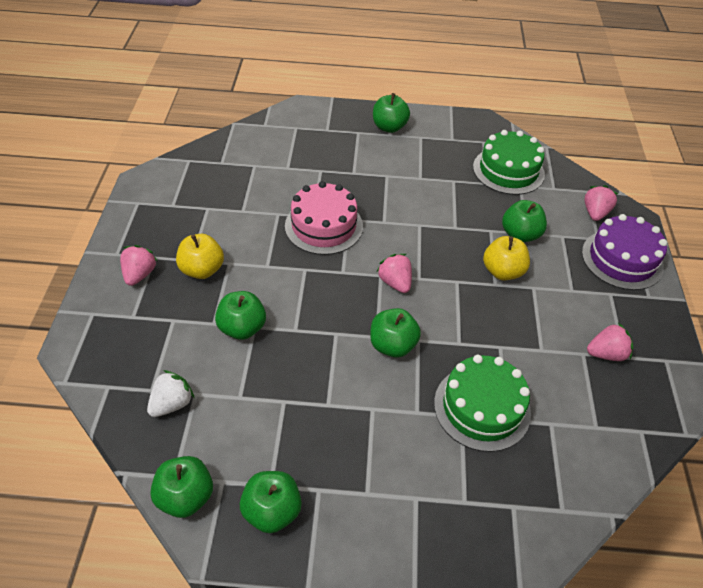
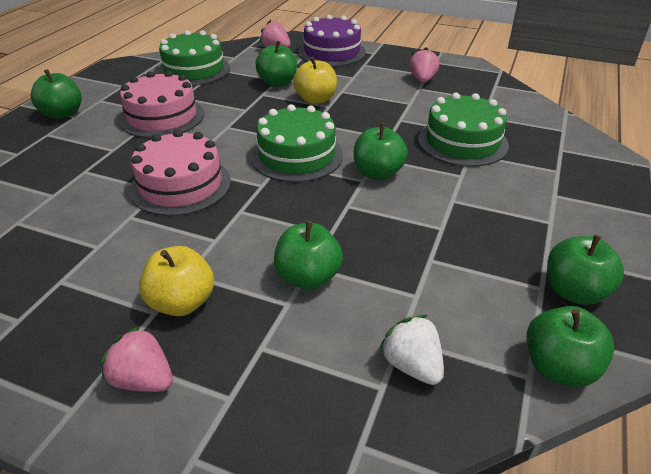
camera: 70 degrees left, 10 degrees down
pink strawberry [377,254,412,293] -> green cake [251,104,343,182]
none -> pink cake [119,71,204,138]

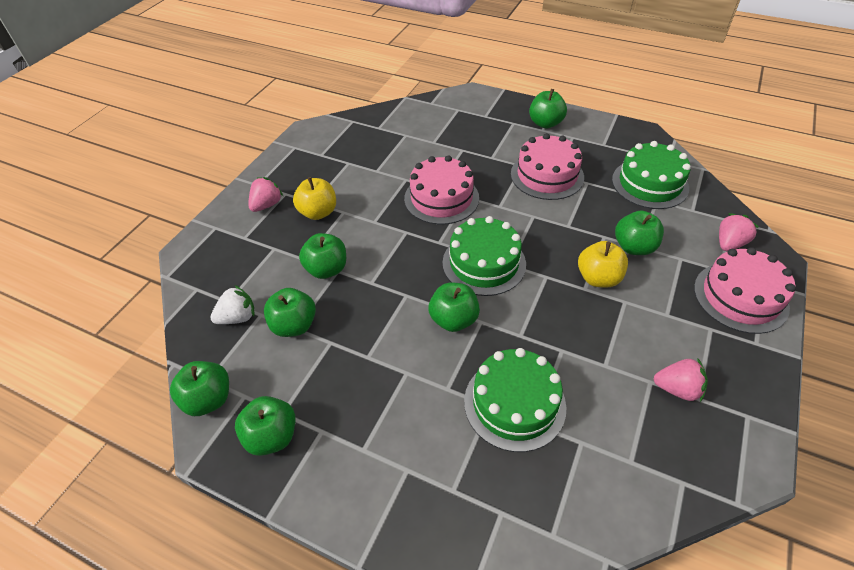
camera: 95 degrees right, 10 degrees up
purple cake [298,15,366,66] -> pink cake [694,247,796,334]
none -> green apple [264,288,316,337]

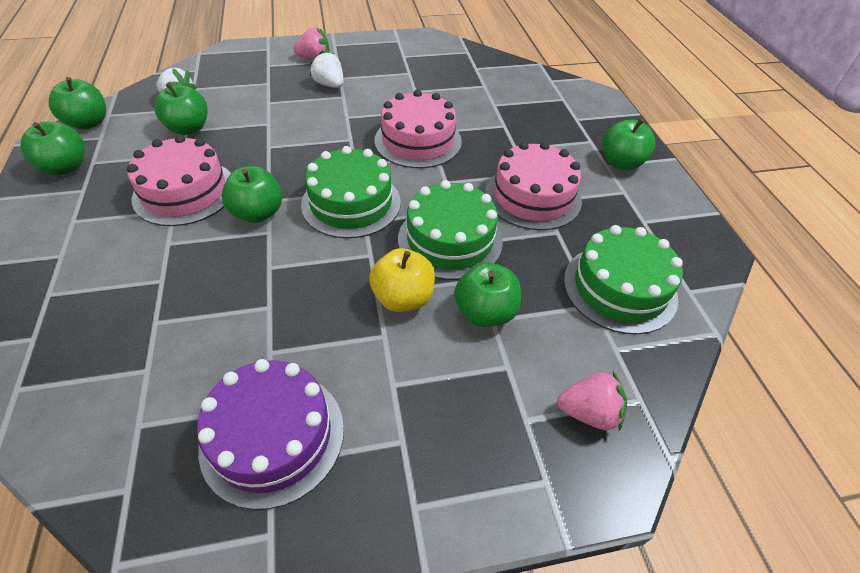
camera: 50 degrees right, 0 degrees up
yellow apple [293,177,336,220] -> white strawberry [310,50,343,88]
green apple [299,233,346,279] -> none
green cake [464,348,567,452] -> green cake moved to [398,180,503,280]
pink strawberry [654,359,708,402] -> purple cake [197,359,344,510]
pink cake [694,247,796,334] -> pink cake moved to [127,135,231,226]

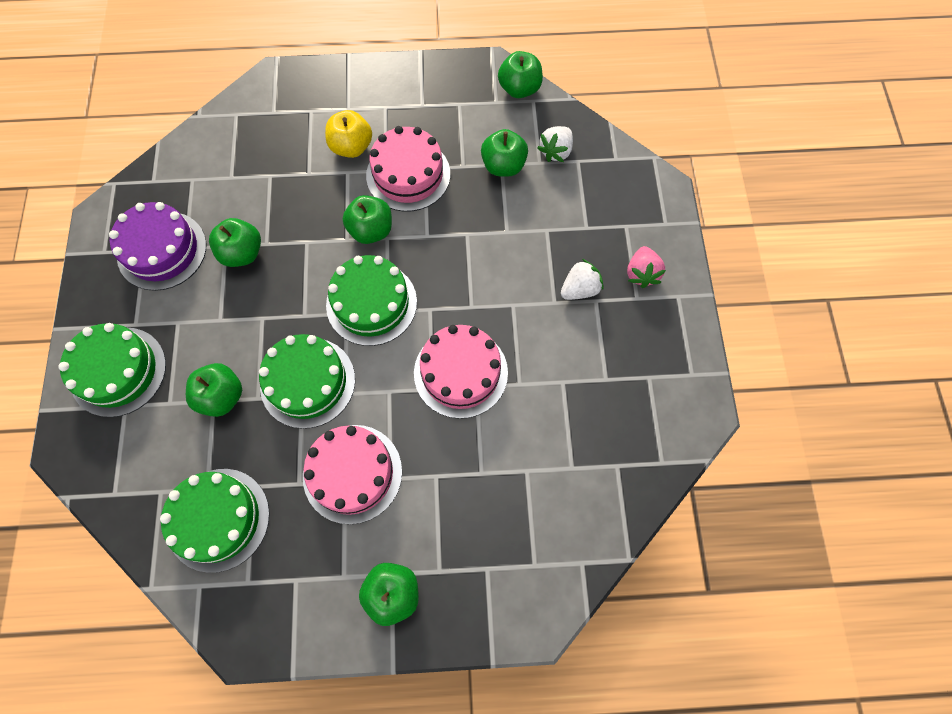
camera: 100 degrees right, 20 degrees up
green apple [21,122,85,176] -> green apple moved to [209,218,261,267]
yellow apple [369,248,435,312] -> yellow apple moved to [325,110,372,158]
pink strawberry [557,371,627,431] -> none
none -> green cake [58,323,166,417]

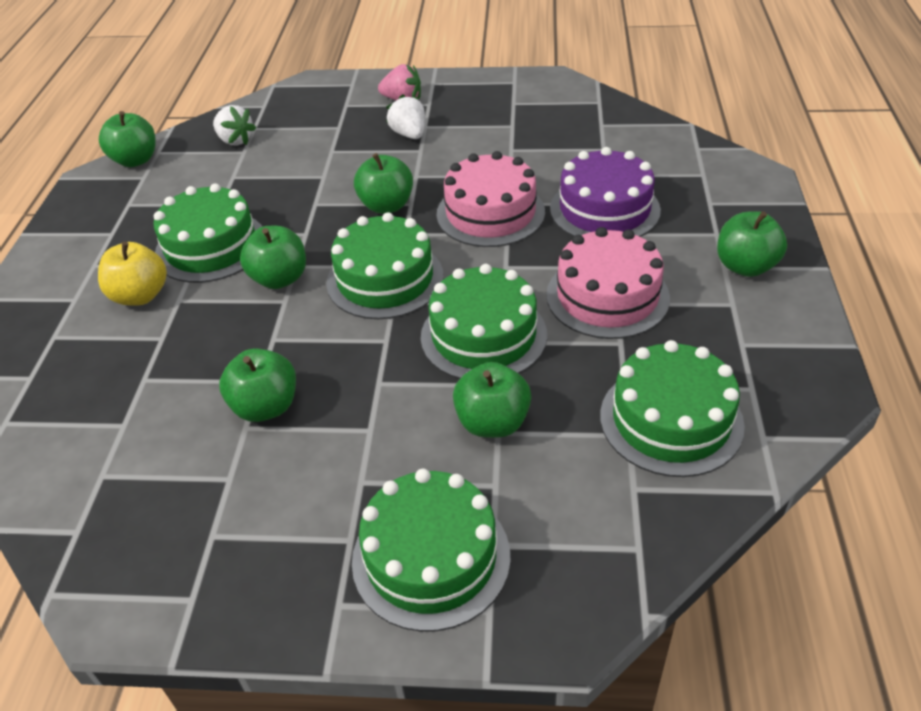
camera: 80 degrees left, 25 degrees down
purple cake [109,202,206,291] -> purple cake moved to [550,147,661,237]
pink cake [366,126,450,212] -> green cake [153,184,262,283]
green apple [481,129,528,177] -> green apple moved to [354,153,413,214]

